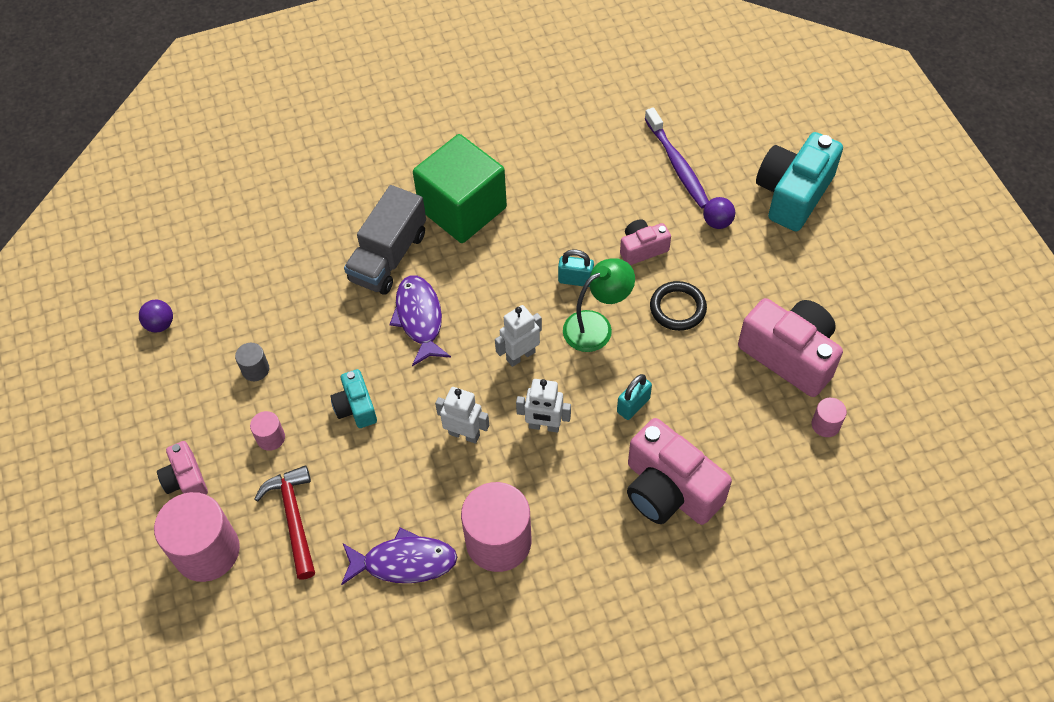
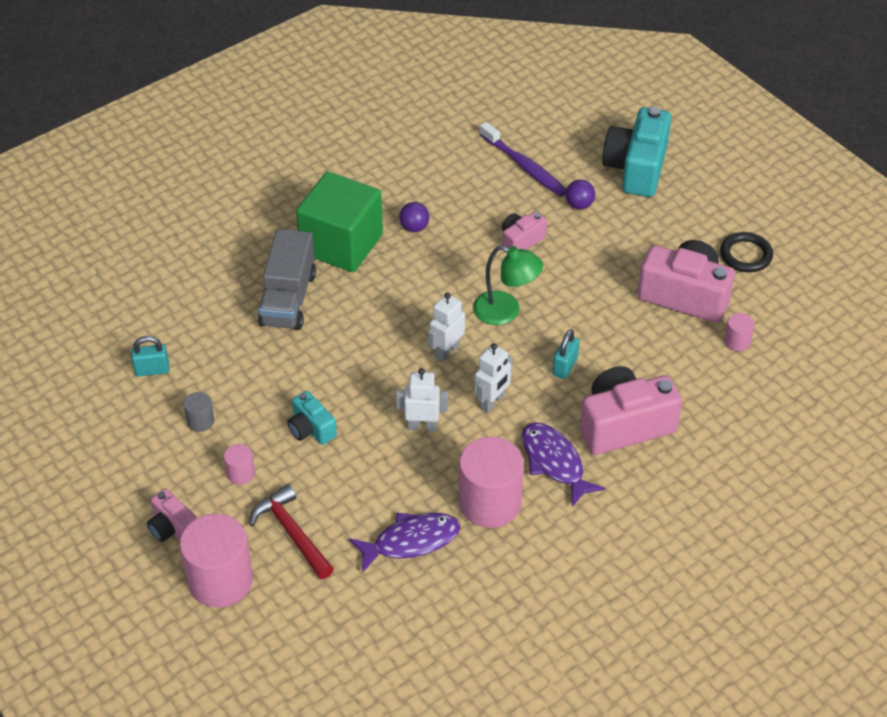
camera: 20 degrees left, 10 degrees down
purple ball [139,300,173,333] -> purple ball moved to [399,202,429,232]
purple fish [389,275,451,366] -> purple fish moved to [522,422,605,507]
white robot [516,379,571,433] -> white robot turned 45 degrees counterclockwise [475,343,513,413]
turquoise padlock [558,250,594,287] -> turquoise padlock moved to [131,336,169,376]
green lamp [563,258,635,352] -> green lamp turned 75 degrees clockwise [473,245,543,325]
pink camera [627,418,732,525] -> pink camera turned 135 degrees clockwise [580,366,682,455]
black ring [650,281,707,331] -> black ring moved to [720,232,773,272]

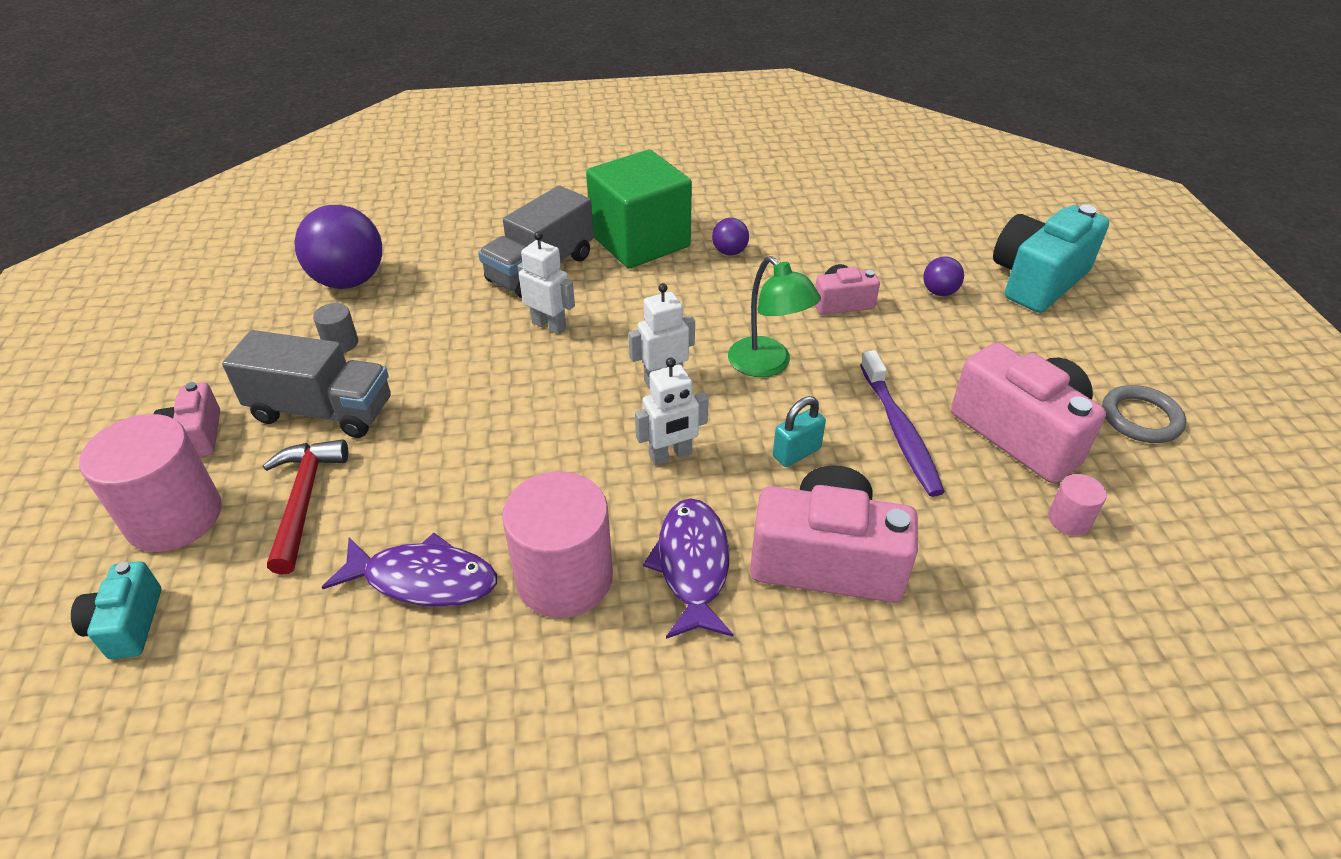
camera: 30 degrees right, 5 degrees down
turquoise padlock [131,336,169,376] -> purple ball [295,205,382,289]
pink cylinder [224,444,255,485] -> grey truck [222,330,391,438]
turquoise camera [287,391,337,445] -> turquoise camera moved to [71,561,161,659]
white robot [396,368,448,431] -> white robot moved to [518,232,575,335]
purple toothbrush [480,122,566,197] -> purple toothbrush moved to [860,350,945,497]
black ring [720,232,773,272] -> grey ring [1102,385,1186,443]

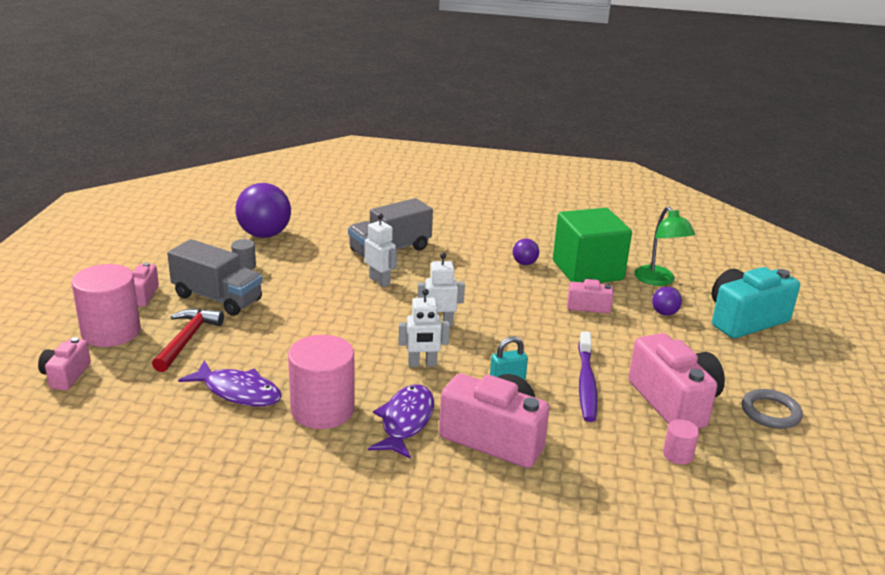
camera: 15 degrees right, 15 degrees down
turquoise camera [71,561,161,659] -> pink camera [38,337,91,391]
green cube [586,150,692,268] -> green cube moved to [553,208,632,283]
green lamp [728,256,821,377] -> green lamp moved to [634,206,695,286]

